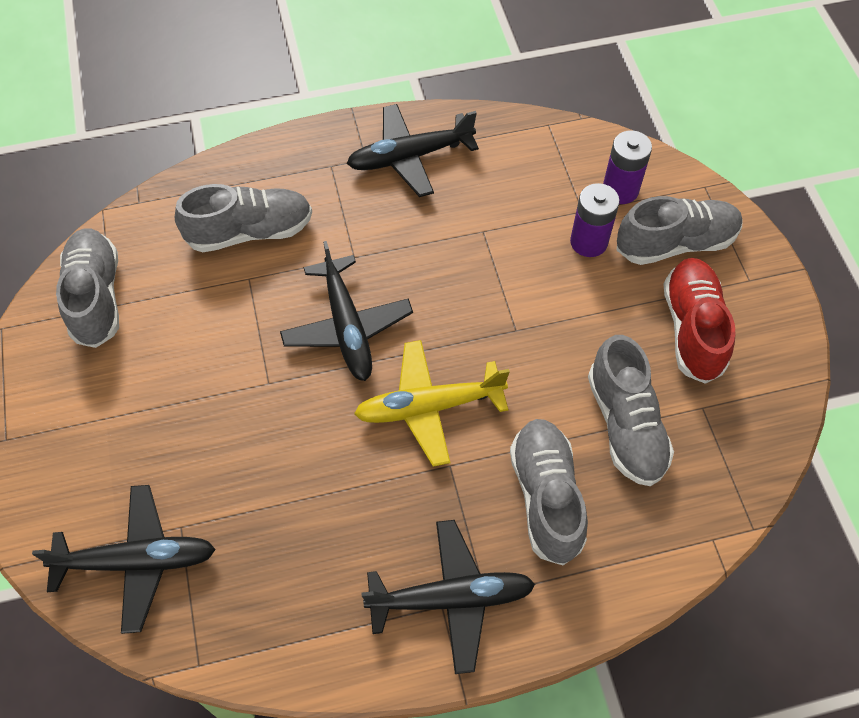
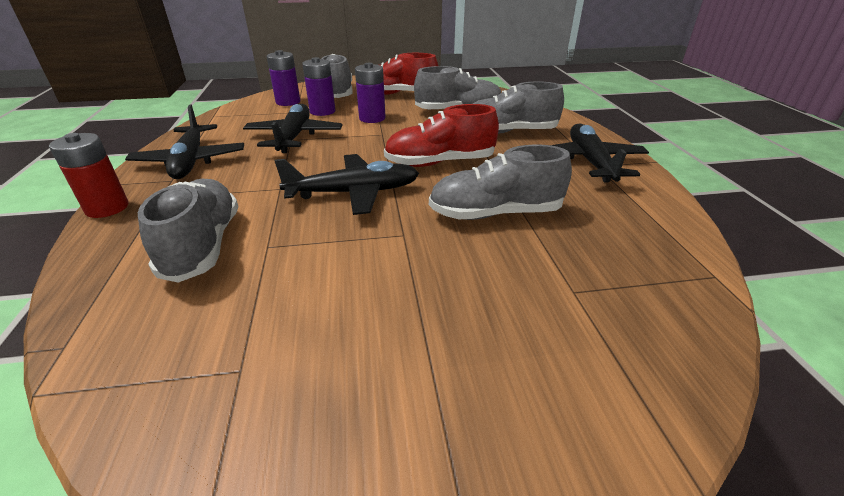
camera: 85 degrees left, 25 degrees down
black plane [32,485,216,634] -> black plane moved to [243,104,342,153]
grey shoe [56,228,119,348] -> grey shoe moved to [429,145,572,220]
yellow plane [354,340,510,467] -> red shoe [384,104,499,167]
none -> red battery [49,133,129,218]
none -> purple battery [355,63,386,123]

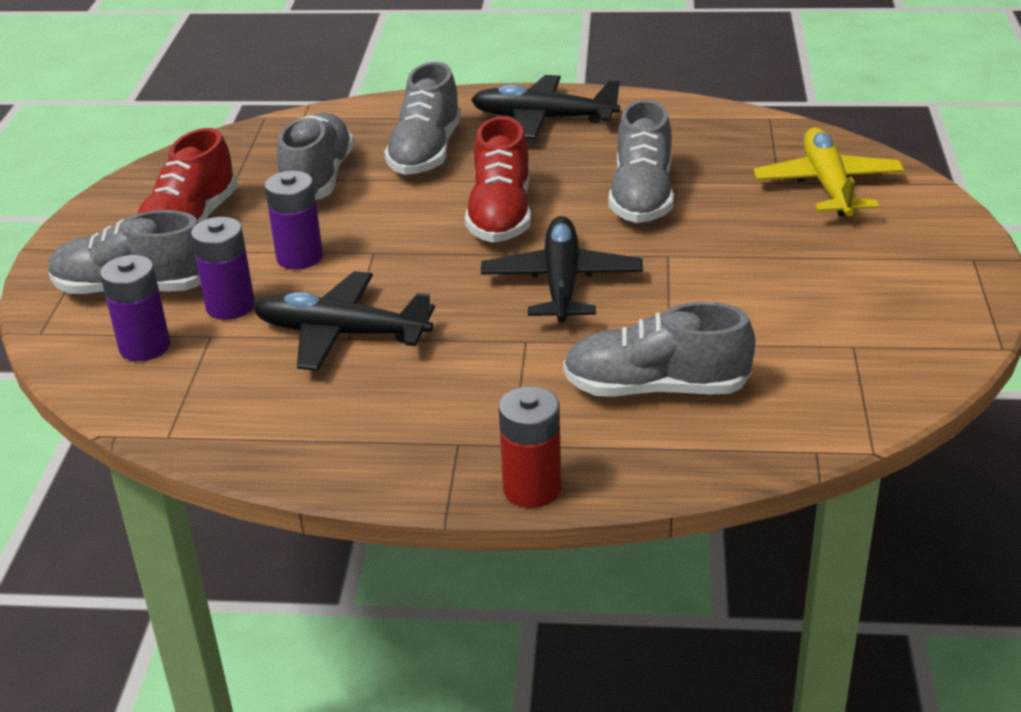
camera: 75 degrees left, 0 degrees up
black plane [125,104,244,179] -> none
none -> yellow plane [754,127,905,216]

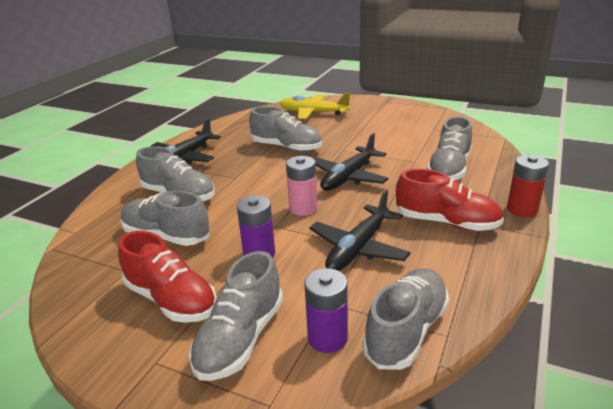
camera: 70 degrees left, 5 degrees down
purple battery [191,217,255,320] -> none
red shoe [465,116,531,243] -> red shoe moved to [396,169,504,231]
black plane [481,216,643,323] -> black plane turned 75 degrees counterclockwise [314,133,389,191]
none -> pink battery [286,156,317,216]
none -> grey shoe [362,268,449,370]

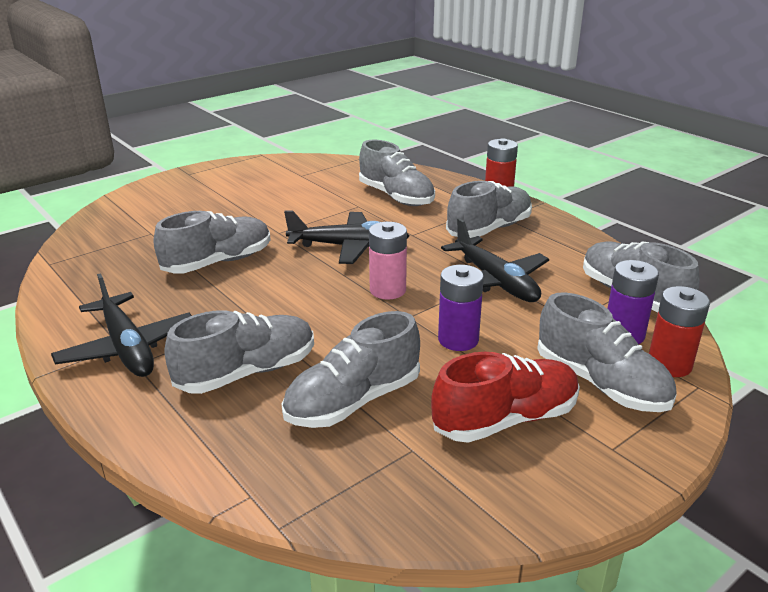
camera: 65 degrees left, 0 degrees up
yellow plane [280,93,350,119] -> none
black plane [314,133,389,191] -> black plane turned 60 degrees counterclockwise [284,210,409,264]
red shoe [396,169,504,231] -> grey shoe [446,181,532,238]
none -> red battery [649,286,710,377]

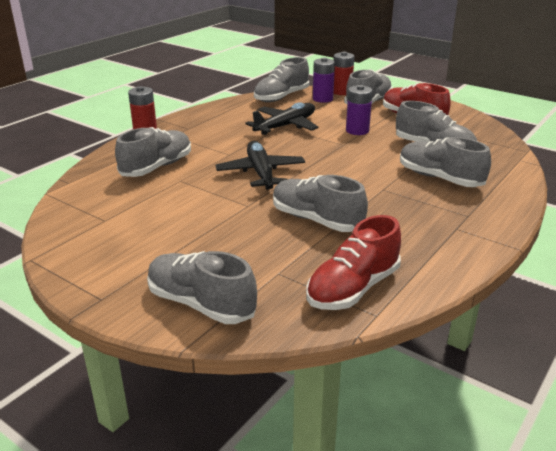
camera: 105 degrees left, 0 degrees up
black plane [51,274,192,377] -> none
pink battery [369,222,407,299] -> none
grey shoe [446,181,532,238] -> grey shoe moved to [147,251,257,324]
none -> red shoe [306,215,401,310]

